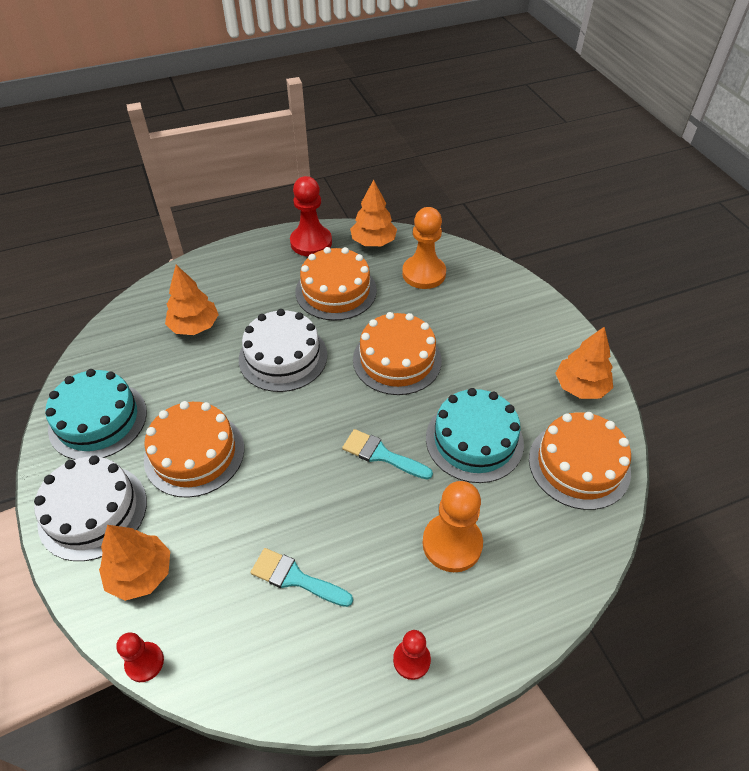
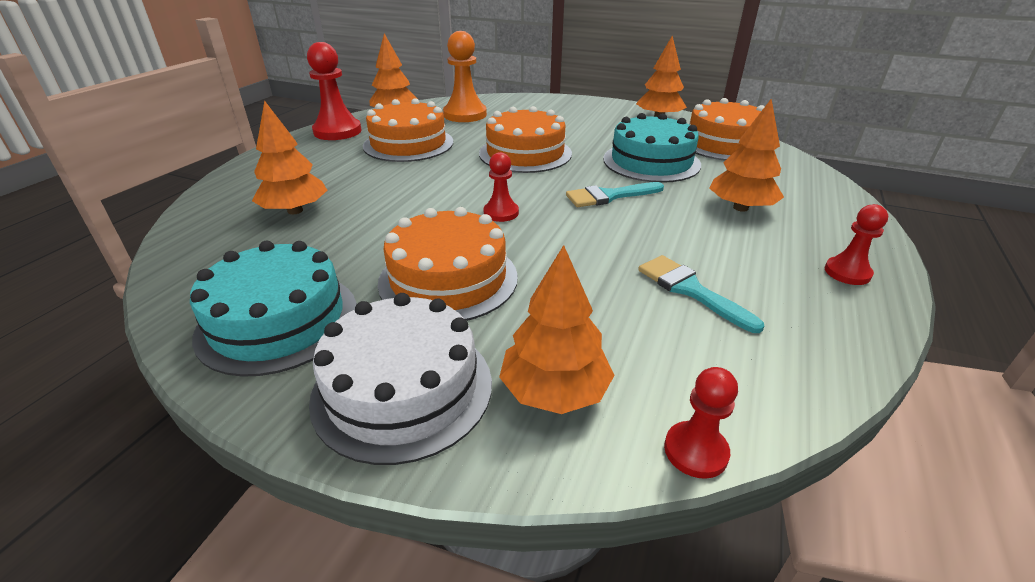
camera: 45 degrees left, 15 degrees down
white cake [239,309,327,392] -> none
turquoise brush [250,548,353,607] -> turquoise brush turned 75 degrees clockwise [638,255,764,333]
orange pawn [422,481,483,572] -> orange tree [709,98,784,212]
none -> red pawn [484,152,519,222]

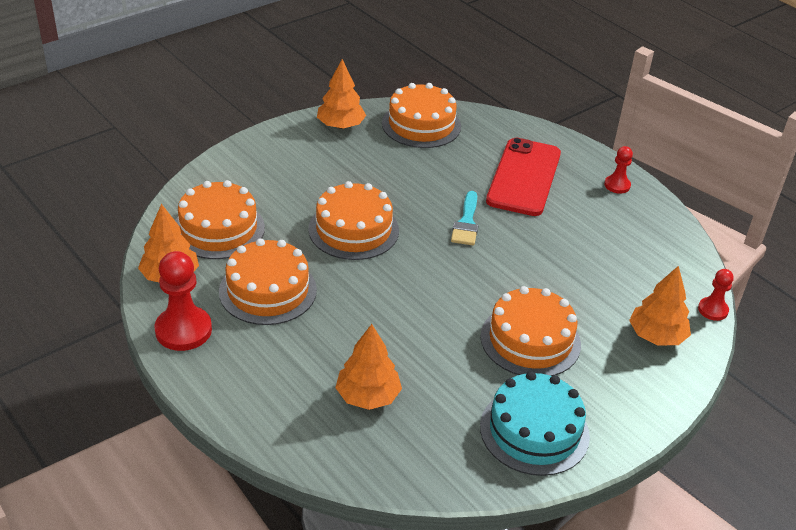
camera: 65 degrees left, 5 degrees up
white cake [309,293,492,465] -> none
orange pawn [443,31,487,122] -> orange cake [175,180,265,259]
red pawn [484,152,519,222] -> none
turquoise cake [603,113,701,183] -> none
turquoise brush [638,255,764,333] -> none
orange tree [709,98,784,212] -> red phone [486,138,561,216]

